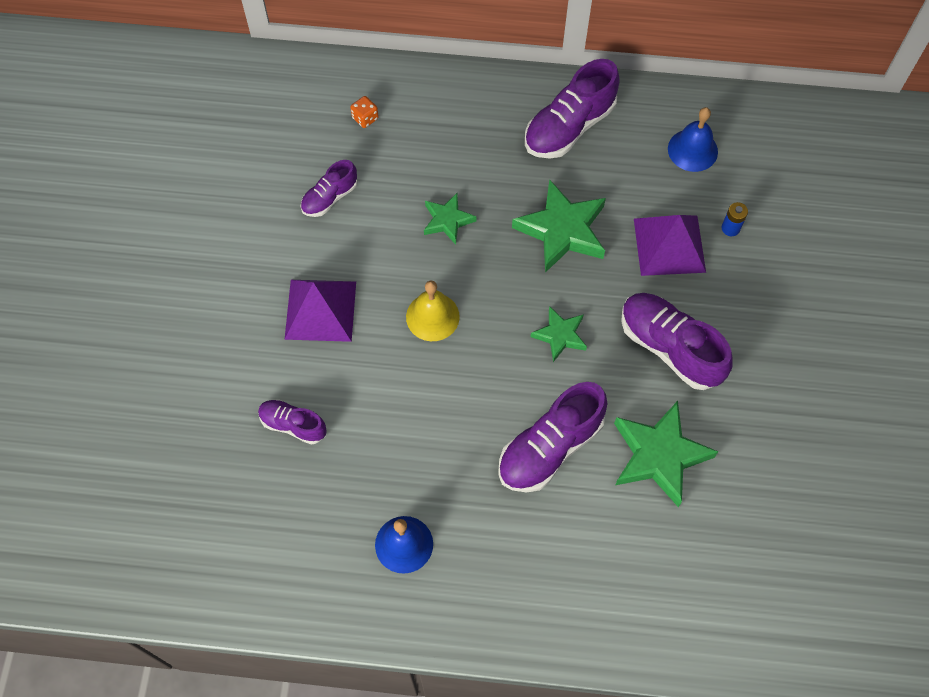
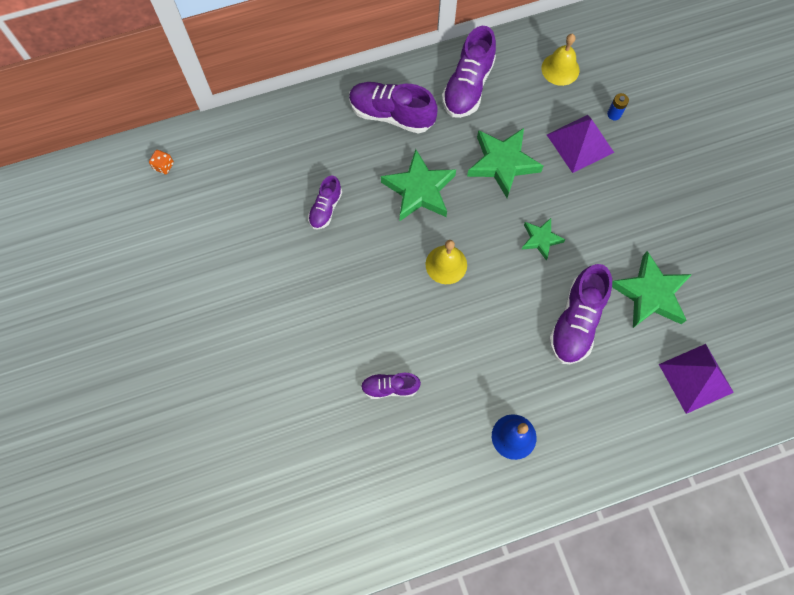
camera: 25 degrees left, 5 degrees up
purple pyramid [284,280,356,342] -> purple pyramid moved to [659,344,734,414]
orange dice [350,96,379,128] -> orange dice moved to [149,150,174,174]
green star [424,193,476,245] -> green star [381,149,456,221], size x1.77
purple shoe [621,293,733,390] -> purple shoe moved to [349,82,438,134]
blue bell [668,107,718,172] -> yellow bell [541,34,580,86]

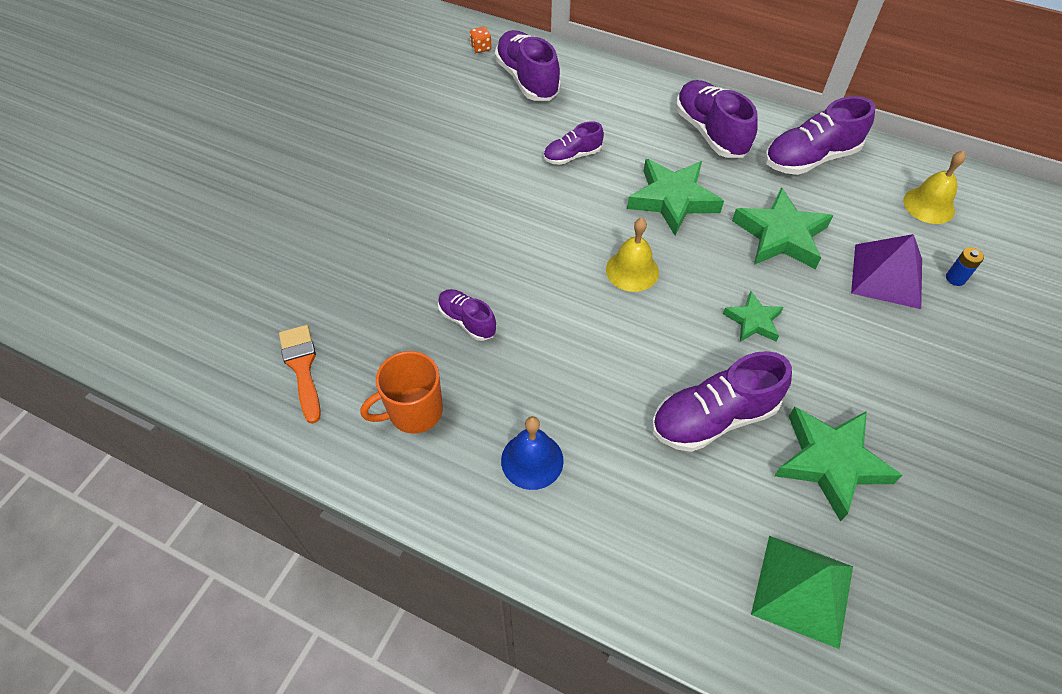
camera: 45 degrees right, 15 degrees down
purple pyramid [659,344,734,414] -> green pyramid [751,536,853,649]
none -> orange brush [279,325,321,424]
none -> orange mug [360,351,443,434]
none -> purple shoe [495,30,561,101]

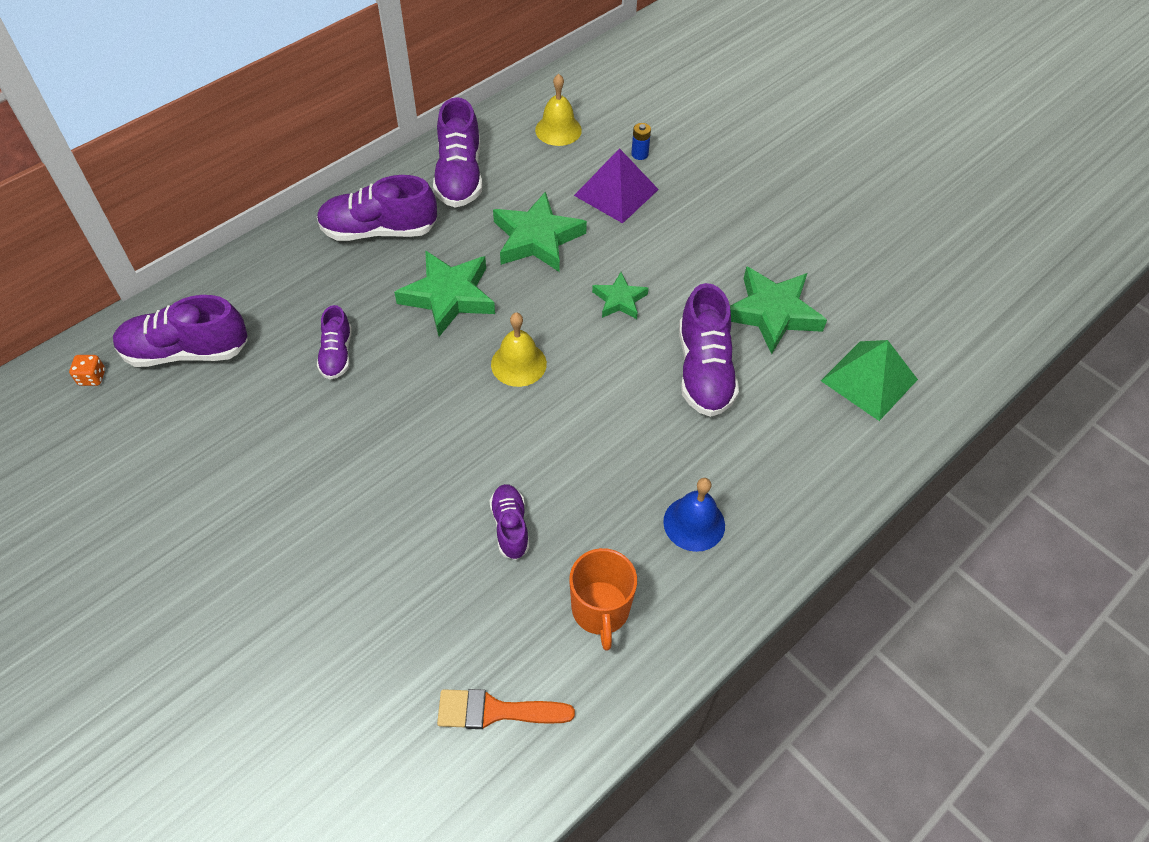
camera: 70 degrees left, 0 degrees up
purple shoe [438,289,496,341] -> purple shoe turned 105 degrees clockwise [489,484,529,560]

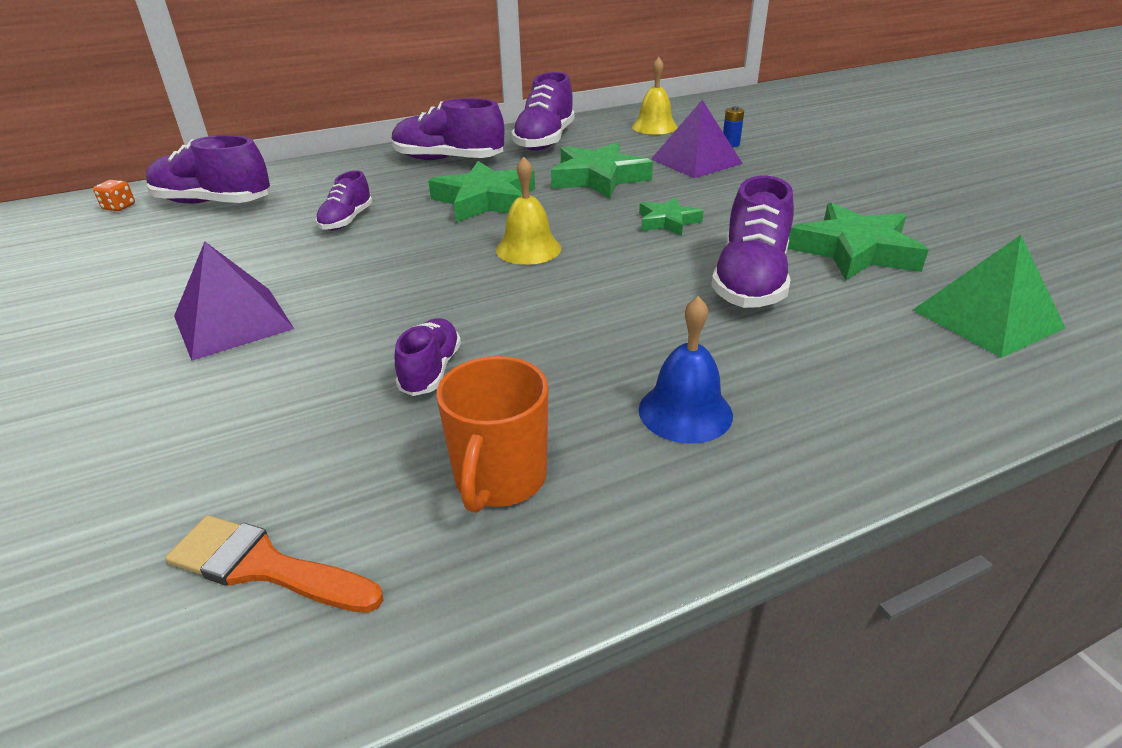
camera: 20 degrees right, 20 degrees down
none -> purple pyramid [174,242,294,361]

